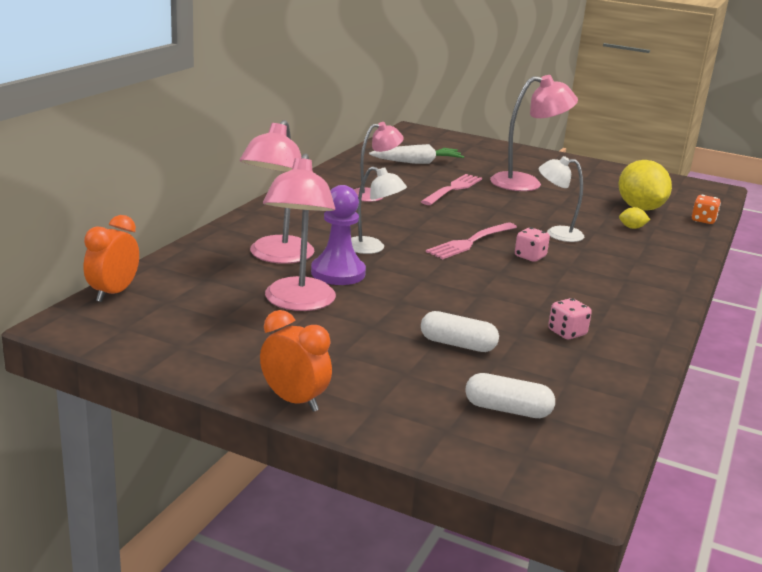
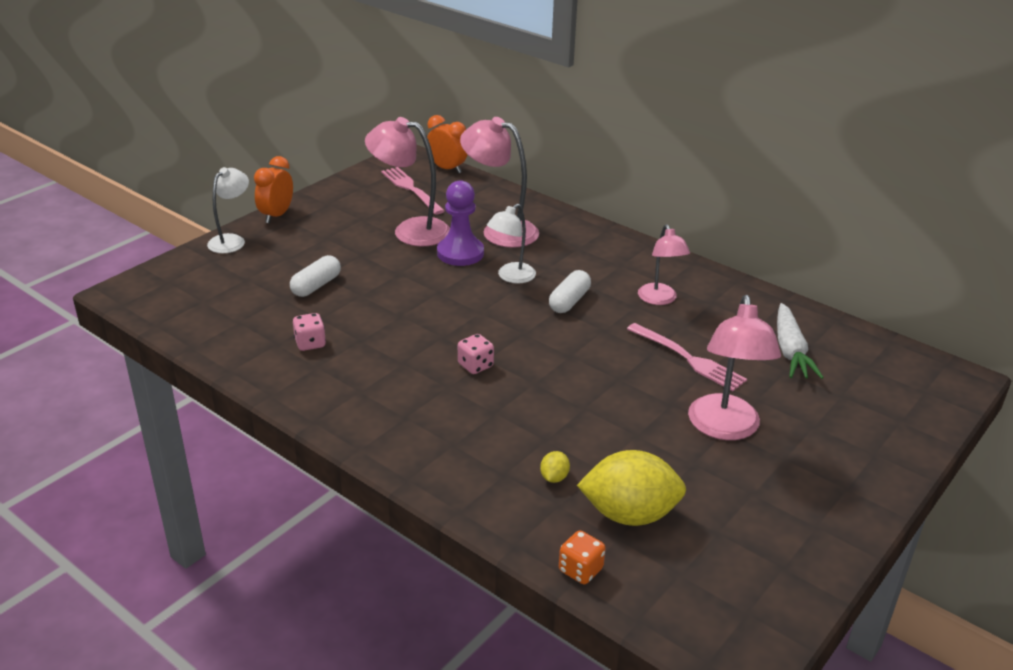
camera: 105 degrees right, 10 degrees up
orange clock [260,310,332,412] -> orange clock turned 150 degrees clockwise [254,156,293,223]
pink fork [426,222,517,259] -> pink fork moved to [381,167,444,215]
white capsule [465,373,555,418] -> white capsule moved to [549,270,591,313]
white lamp [539,156,584,242] -> white lamp moved to [207,167,249,253]

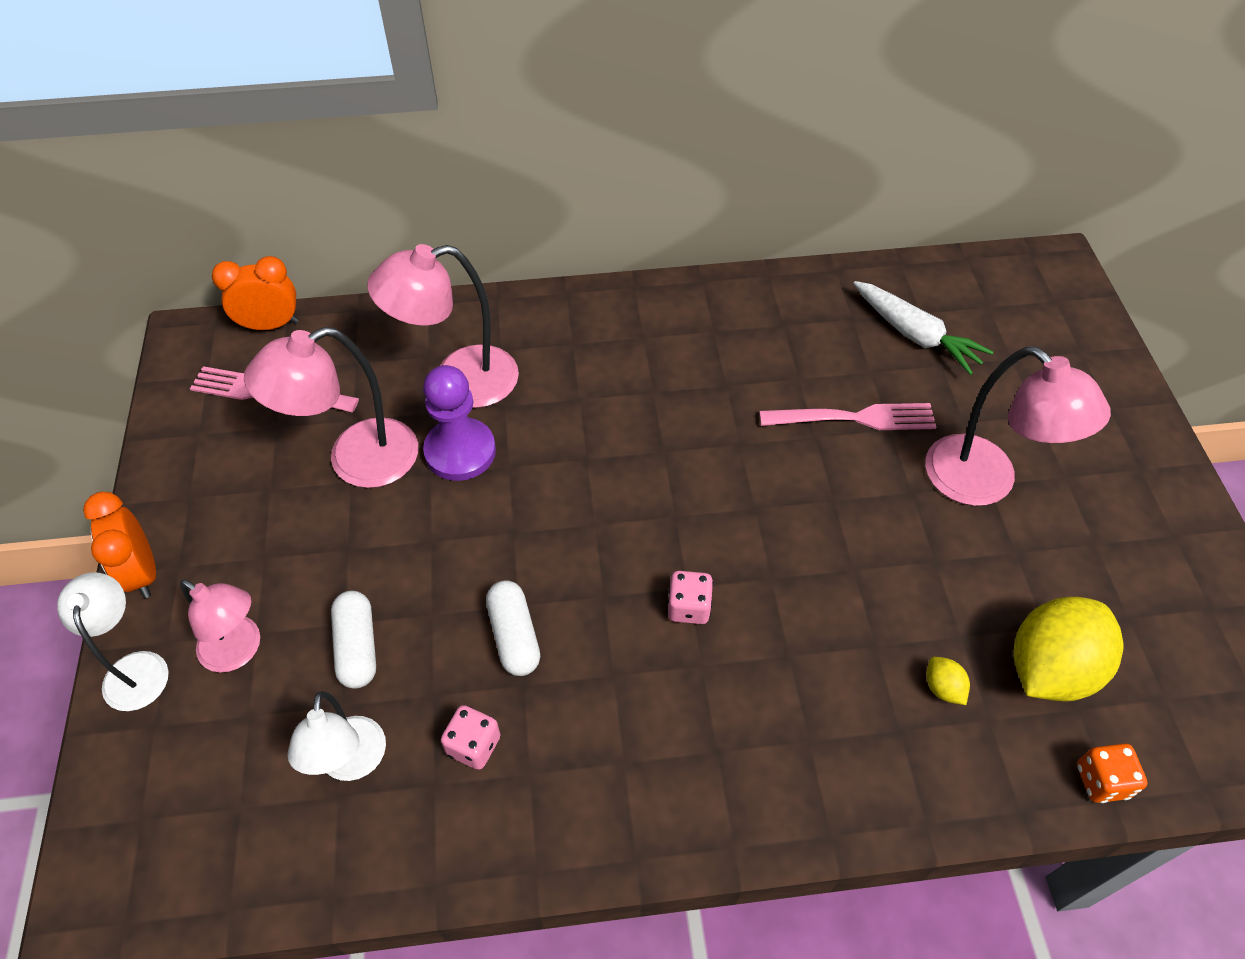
camera: 45 degrees left, 20 degrees up
white lamp [487,204,536,284] -> white lamp moved to [287,691,386,781]
white capsule [549,270,591,313] -> white capsule moved to [486,580,540,676]
pink lamp [638,224,690,305] -> pink lamp moved to [180,579,260,672]

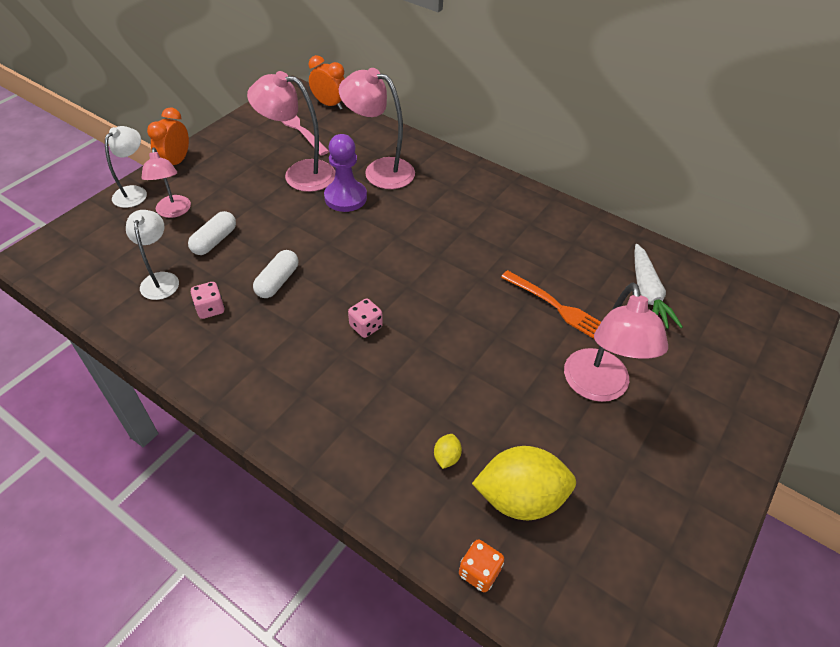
camera: 40 degrees right, 5 degrees down
white lamp [287,691,386,781] -> white lamp turned 135 degrees clockwise [126,210,179,300]
pink fork [759,403,936,430] -> orange fork [501,270,601,339]

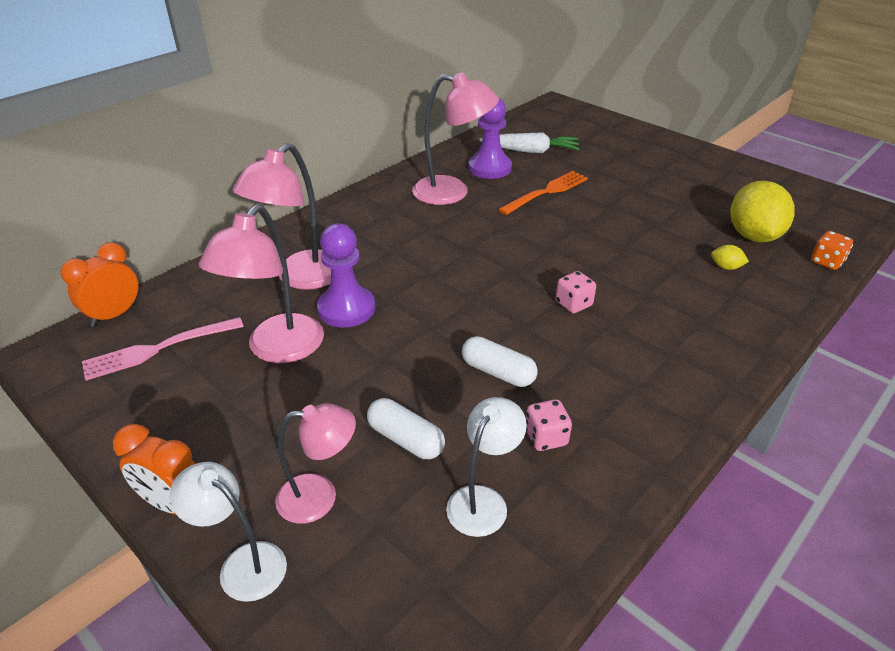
camera: 80 degrees left, 10 degrees down
white lamp [126,210,179,300] -> white lamp turned 120 degrees clockwise [446,397,527,537]
pink lamp [564,283,668,402] -> pink lamp moved to [412,72,499,205]
none -> purple pawn [469,98,512,179]

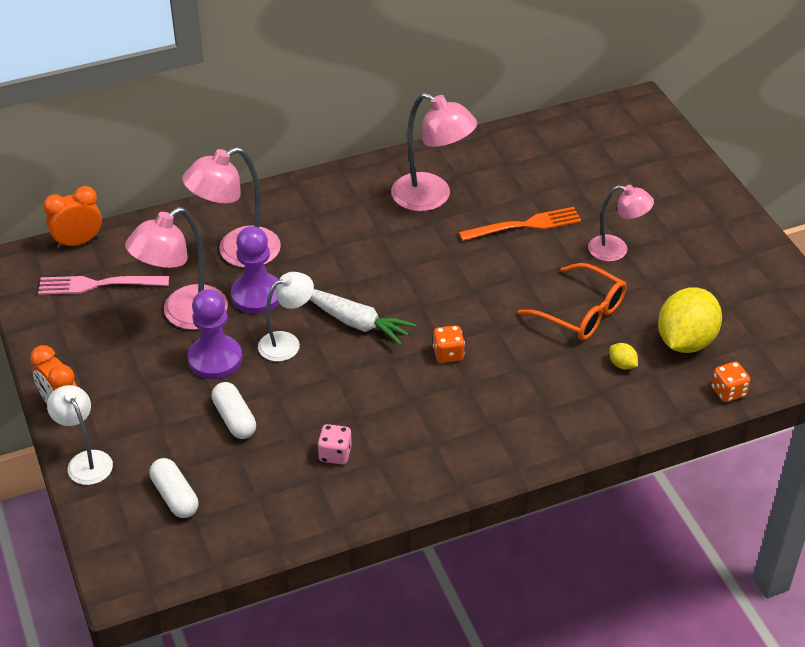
camera: 25 degrees right, 5 degrees up
pink lamp [275,403,356,524] -> pink lamp moved to [588,185,654,262]
white lamp [446,397,527,537] -> white lamp moved to [258,272,314,361]
white capsule [462,336,537,387] -> white capsule moved to [149,458,198,518]
purple pawn [469,98,512,179] -> purple pawn moved to [188,289,242,379]
white carrot [479,132,580,153] -> white carrot moved to [310,289,416,346]
pink dice [556,271,596,313] -> orange dice [433,325,465,363]
none -> orange glasses [518,263,627,341]

